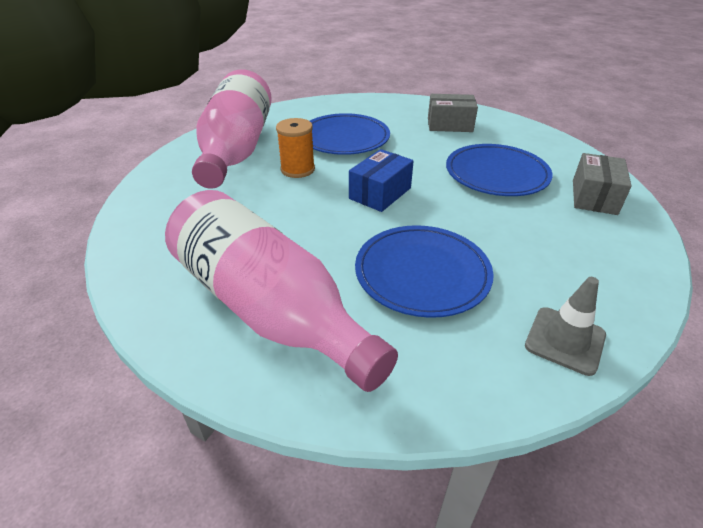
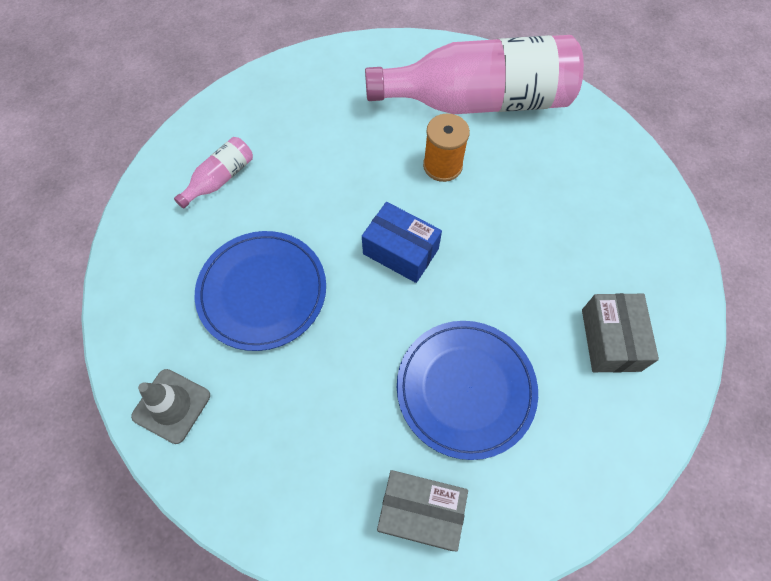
camera: 85 degrees right, 25 degrees up
pink bottle [165,190,398,392] -> pink bottle [174,137,253,209], size x0.41
blue plate [310,113,390,155] -> none

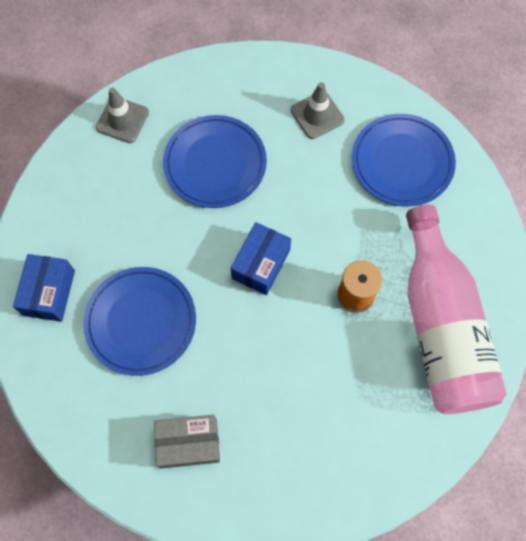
camera: 85 degrees right, 5 degrees up
pink bottle [174,137,253,209] -> grey traffic cone [290,82,345,139]
grey box [377,470,468,551] -> blue box [13,254,75,322]
none -> blue plate [352,114,456,206]

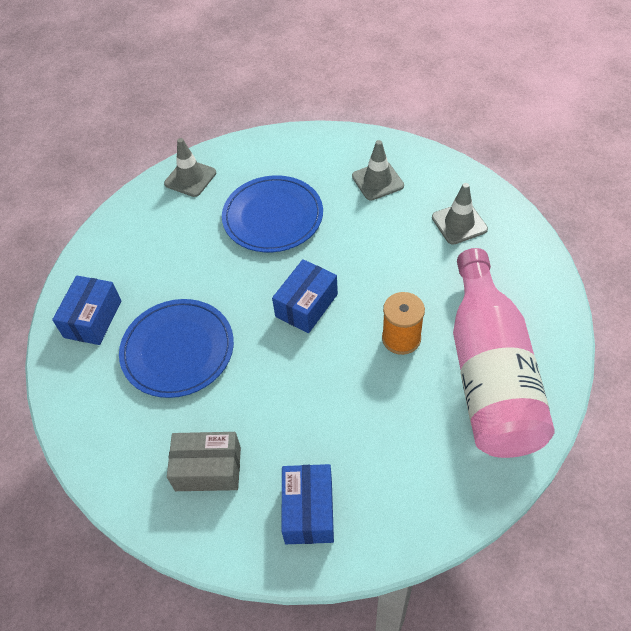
camera: 10 degrees right, 15 degrees down
blue plate [352,114,456,206] -> grey traffic cone [432,183,488,245]
none -> blue box [281,464,334,544]

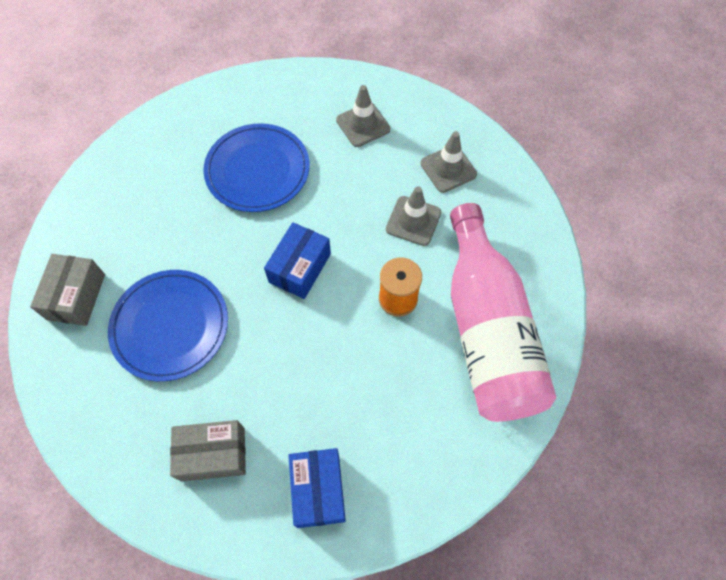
camera: 10 degrees left, 10 degrees up
blue box [52,275,121,345] -> grey box [30,254,105,326]
grey traffic cone [164,138,216,197] -> grey traffic cone moved to [386,186,441,246]

